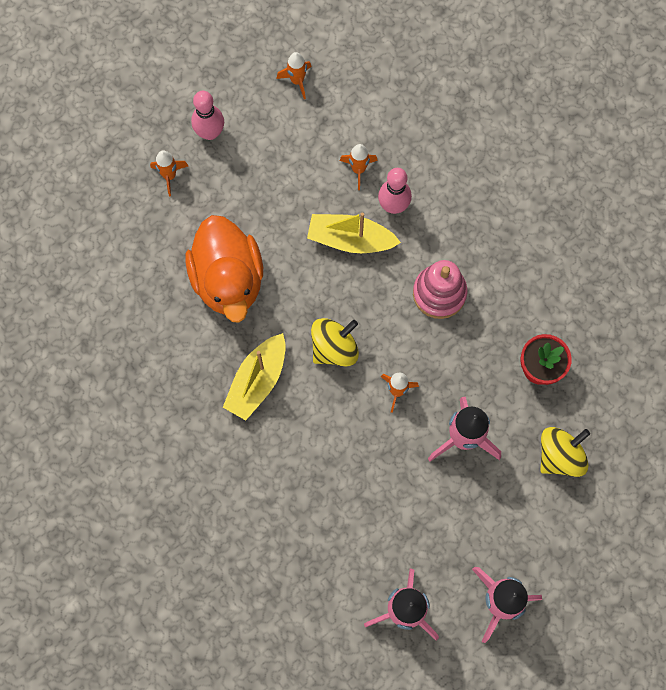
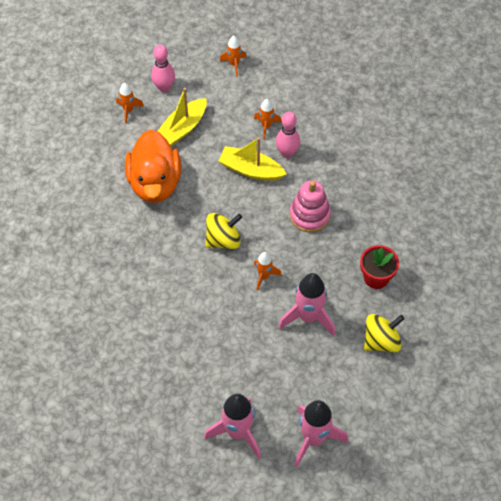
camera: 10 degrees right, 15 degrees down
yellow boat [223,333,286,420] -> yellow boat moved to [158,88,207,146]

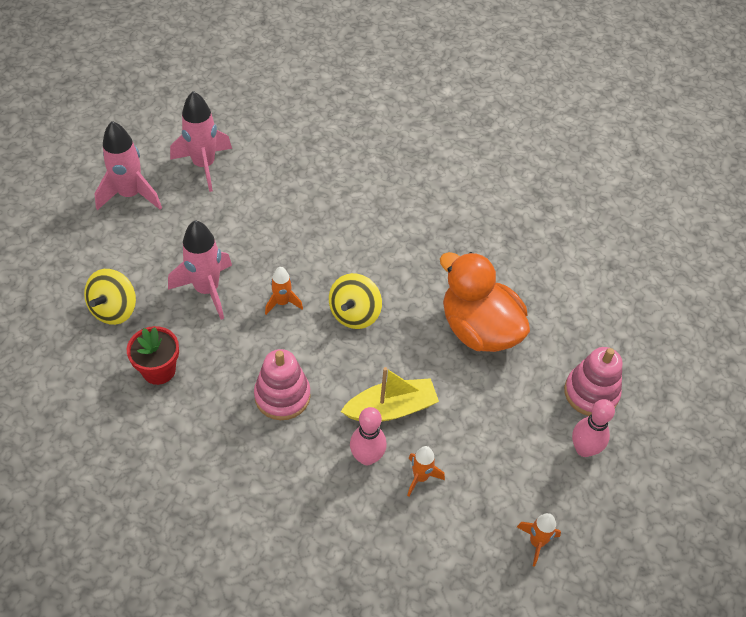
camera: 140 degrees right, 5 degrees down
orange rocket [116,83,144,124] -> pink stacking toy [564,347,623,416]
yellow boat [158,88,207,146] -> none

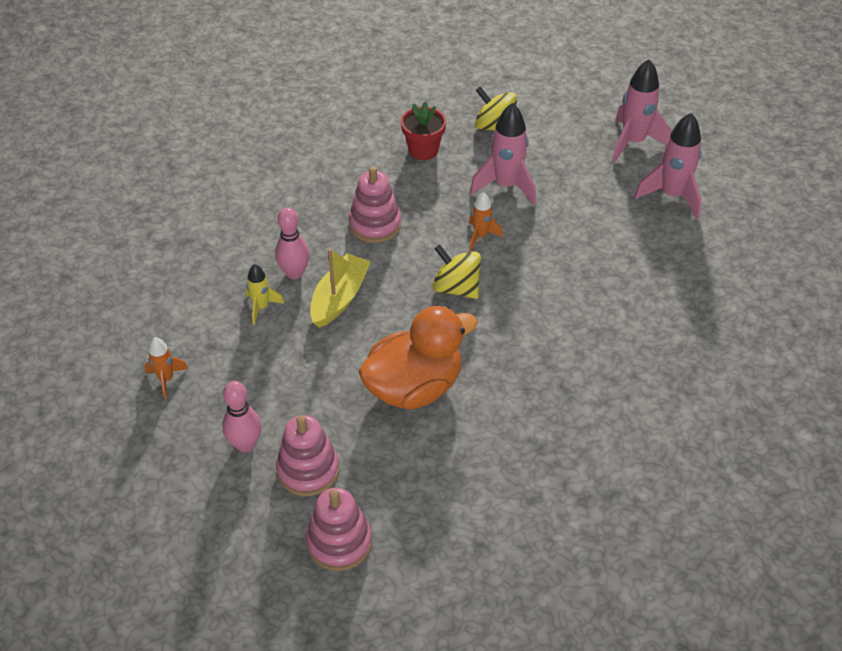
camera: 105 degrees right, 5 degrees down
yellow boat [341,367,439,421] -> yellow boat turned 150 degrees counterclockwise [310,248,371,328]
orange rocket [407,446,445,497] -> yellow rocket [246,264,284,325]
none -> pink stacking toy [306,488,372,571]

